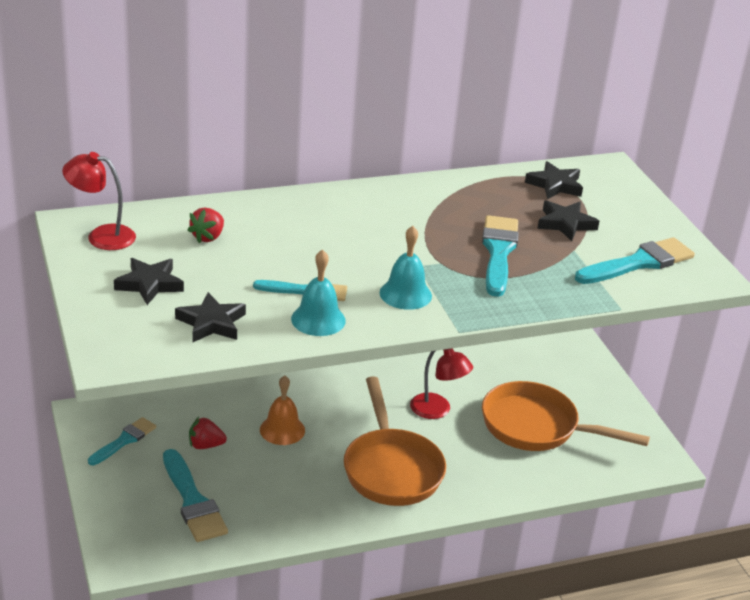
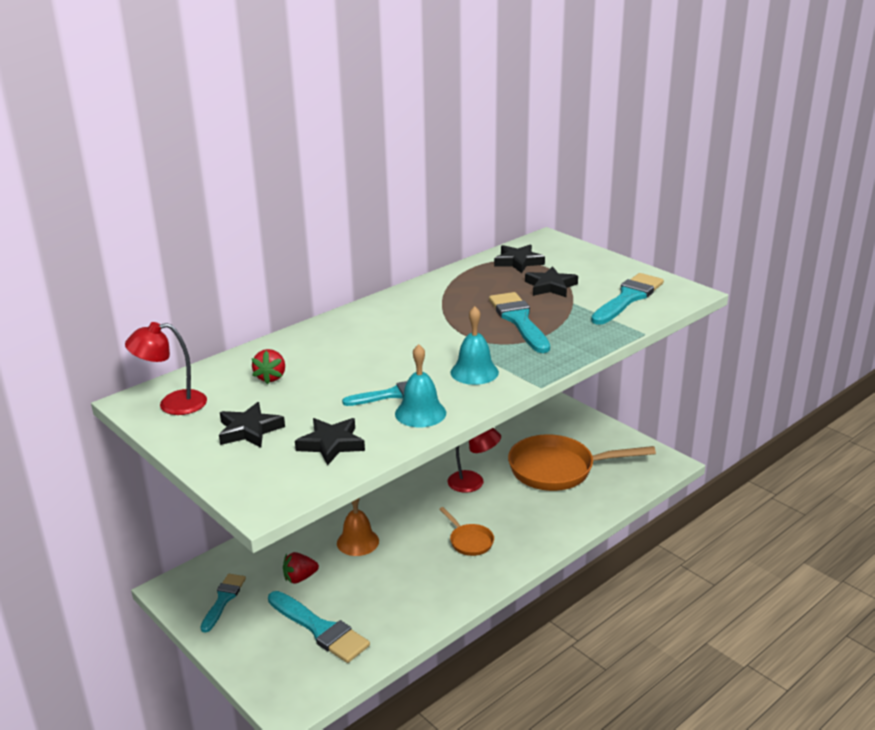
camera: 20 degrees left, 5 degrees down
orange pan [344,376,446,506] -> orange pan [439,507,494,556], size x0.47

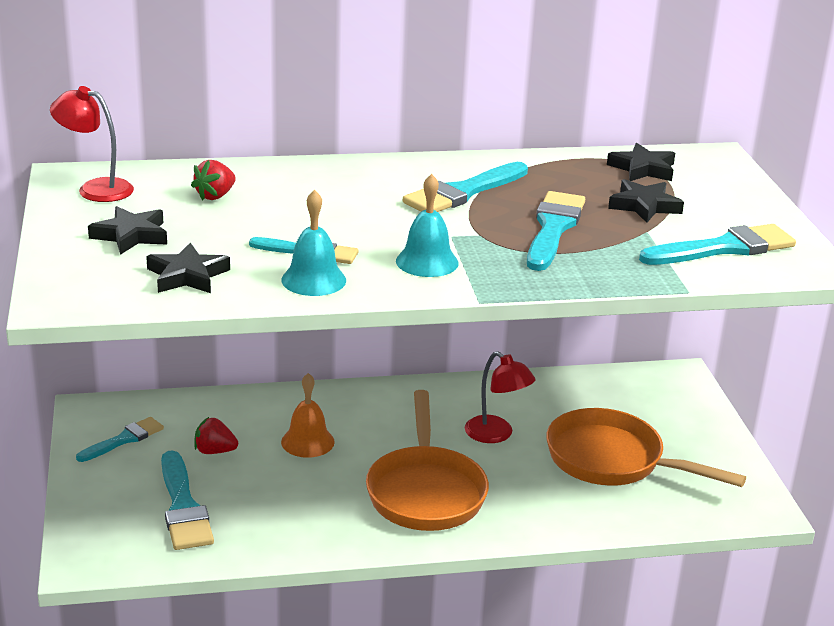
camera: 30 degrees right, 0 degrees up
orange pan [439,507,494,556] -> orange pan [366,390,489,531], size x2.11
none -> turquoise brush [403,162,528,212]

